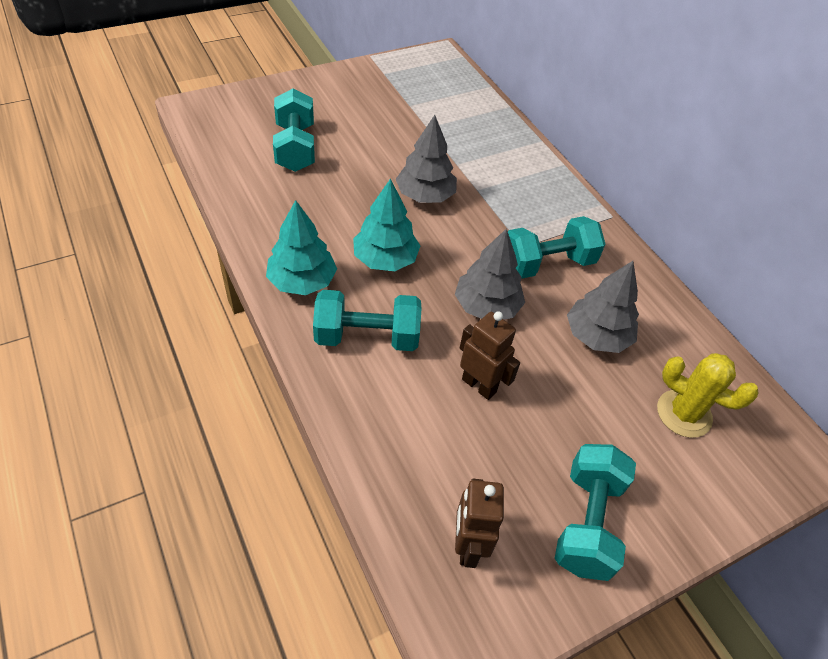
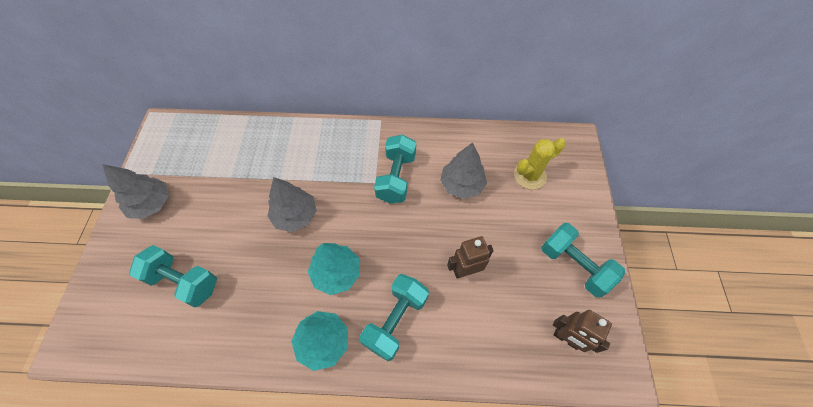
camera: 55 degrees left, 10 degrees up
grey tree [455,228,525,320] -> grey tree moved to [102,164,169,219]

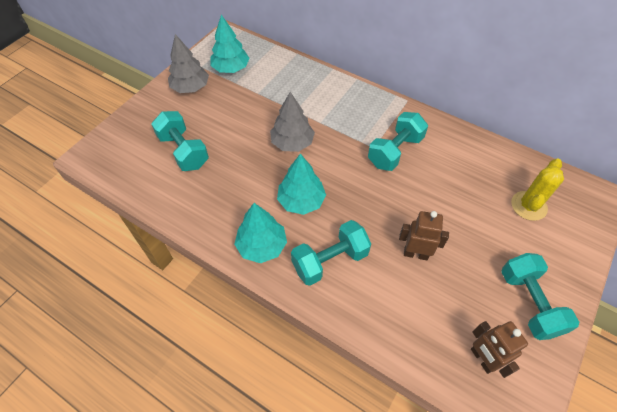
camera: 30 degrees right, 5 degrees down
grey tree [440,142,487,199] -> none
yellow cactus [514,138,566,190] -> yellow cactus turned 60 degrees counterclockwise [511,159,564,221]
none -> turquoise tree [210,15,250,73]

